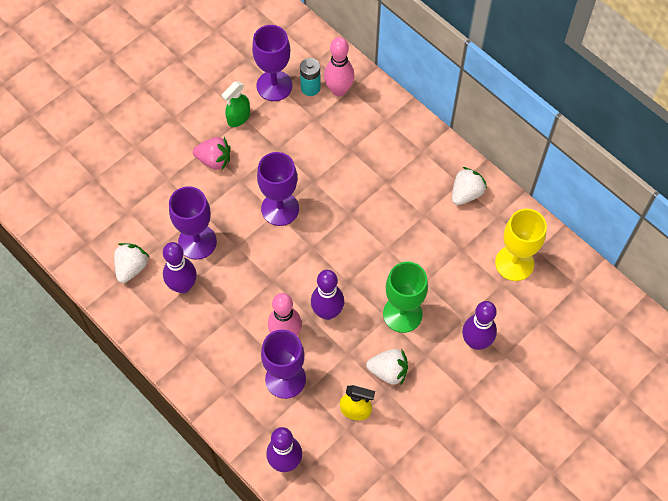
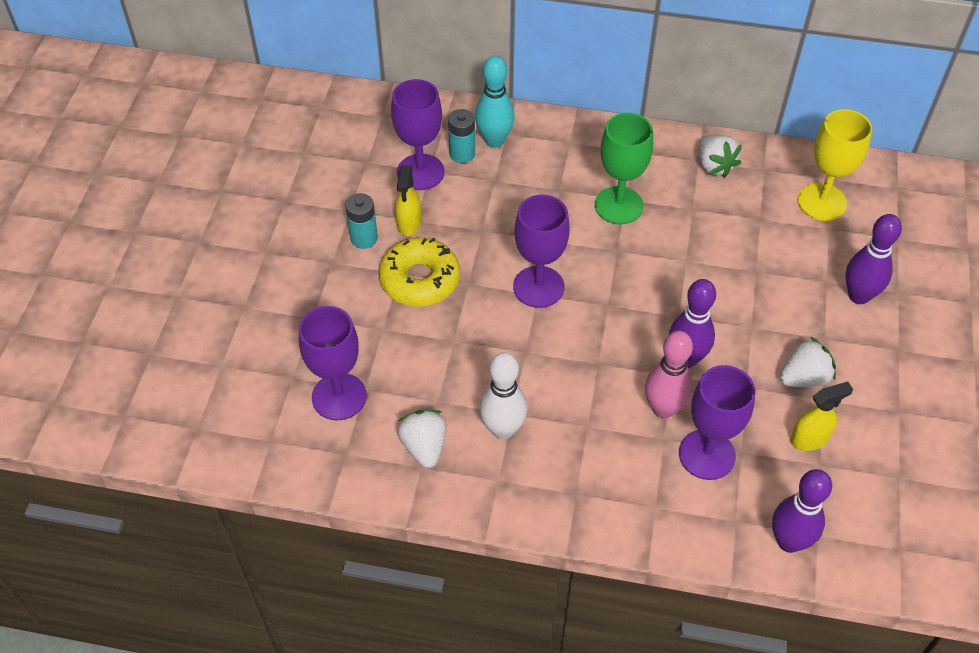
camera: 35 degrees left, 10 degrees down
purple bowling pin [163,242,197,293] -> white bowling pin [480,352,527,439]
purple goblet [169,186,217,260] -> purple goblet moved to [299,306,367,420]
pink strawberry [193,137,231,170] -> yellow donut [379,237,460,307]
green spray bottle [222,81,250,127] -> yellow spray bottle [395,165,422,236]
pink bowling pin [324,37,355,96] -> turquoise bowling pin [475,56,515,148]
green goblet [383,262,428,333] -> green goblet moved to [595,113,653,224]
white strawberry [452,167,487,205] -> white strawberry turned 150 degrees clockwise [699,135,742,178]
none -> turquoise battery [345,193,378,249]

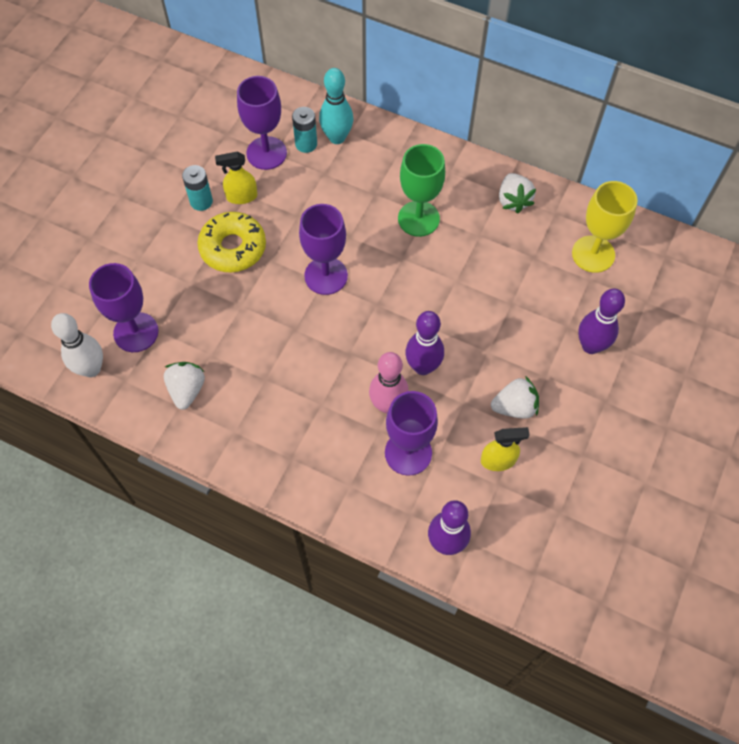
camera: 15 degrees right, 10 degrees up
yellow spray bottle [395,165,422,236] -> yellow spray bottle turned 60 degrees clockwise [215,152,257,204]
white bowling pin [480,352,527,439] -> white bowling pin moved to [51,313,103,377]

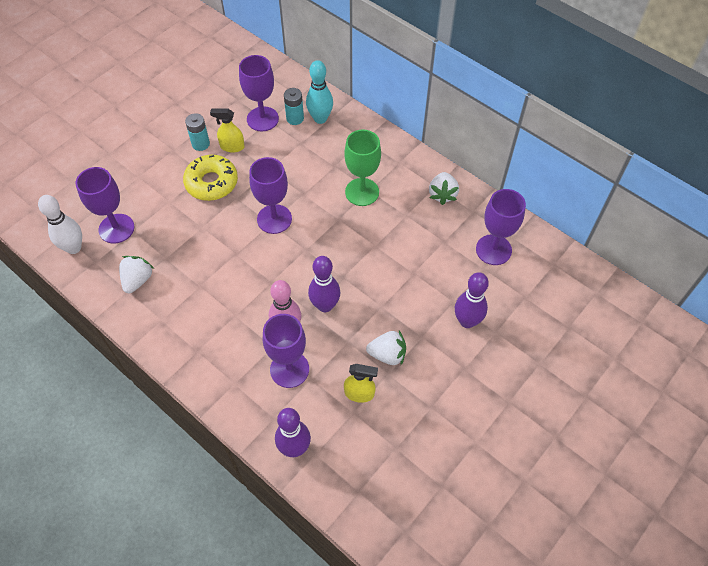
camera: 15 degrees right, 5 degrees down
yellow goblet [572,181,638,273] -> purple goblet [476,189,526,265]

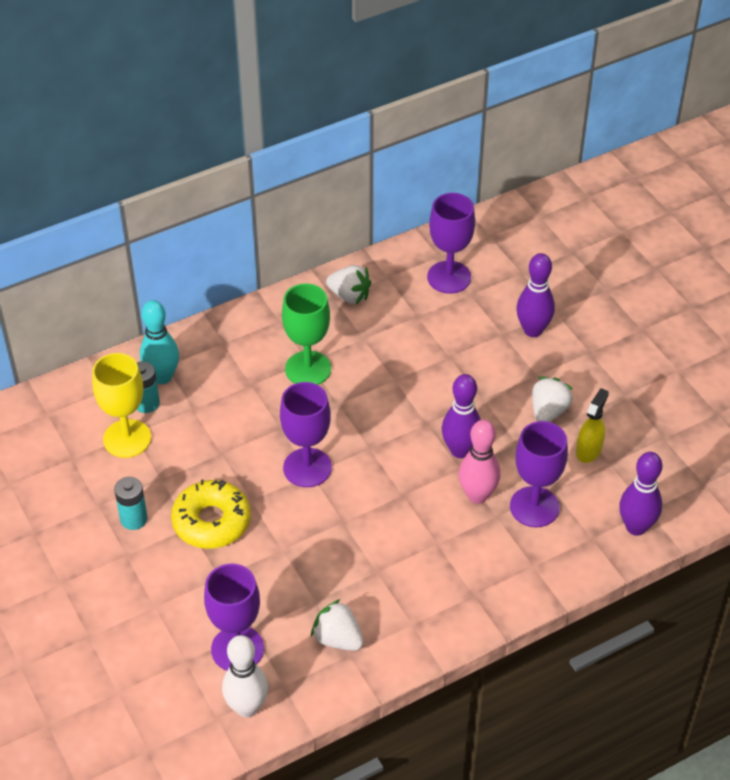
camera: 70 degrees left, 10 degrees down
yellow spray bottle [210,109,245,153] -> none
purple goblet [239,55,279,131] -> yellow goblet [92,353,151,458]

